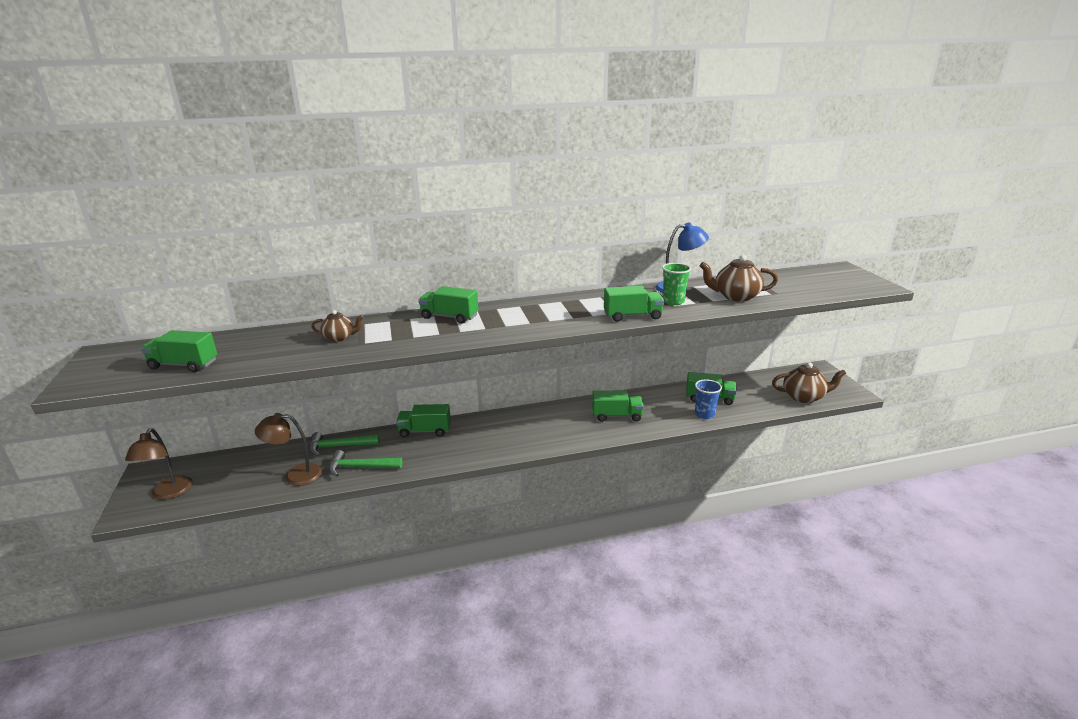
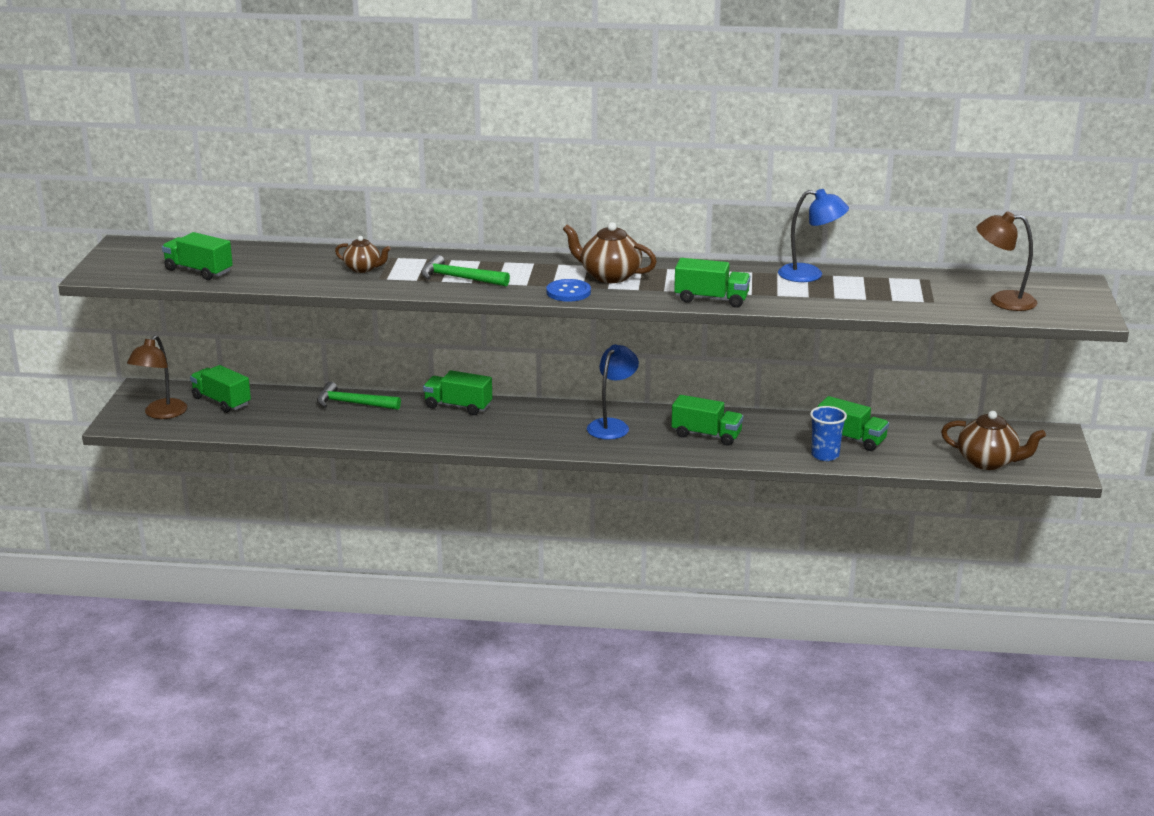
camera: 20 degrees right, 0 degrees up
brown lamp [255,413,323,486] -> brown lamp moved to [976,211,1037,311]
green hammer [329,450,402,477] -> green hammer moved to [421,255,510,286]
green truck [419,286,479,324] -> green truck moved to [190,365,251,413]
green cup [662,263,691,305] -> none
brown teapot [700,255,778,302] -> brown teapot moved to [563,222,657,283]
none -> blue button [547,279,591,302]
none -> blue lamp [587,344,639,440]

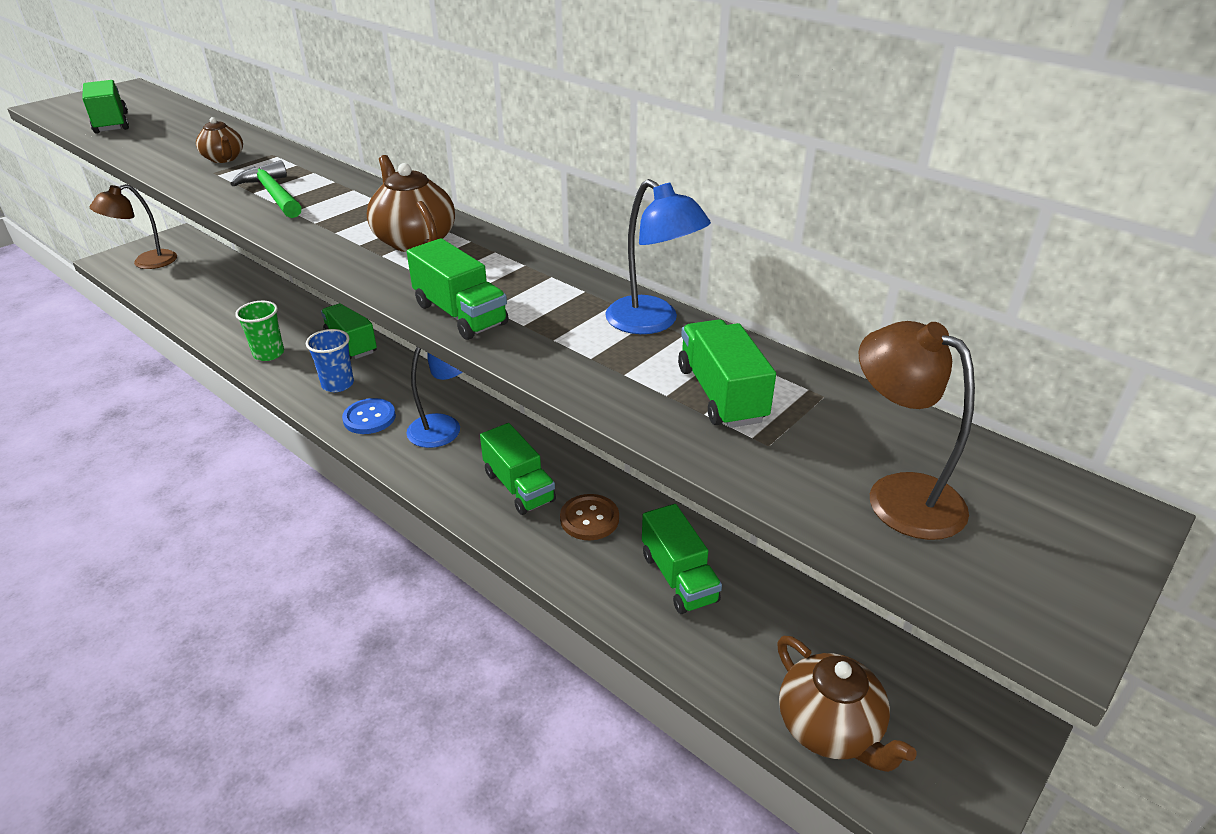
camera: 35 degrees right, 10 degrees up
green truck [190,365,251,413] -> green truck moved to [678,319,776,428]
green hammer [317,382,401,410] -> none
blue button [547,279,591,302] -> blue button moved to [342,398,396,434]
blue cup [810,406,847,461] -> blue cup moved to [306,329,354,392]
none -> green cup [235,301,284,361]
none -> brown button [560,494,619,540]

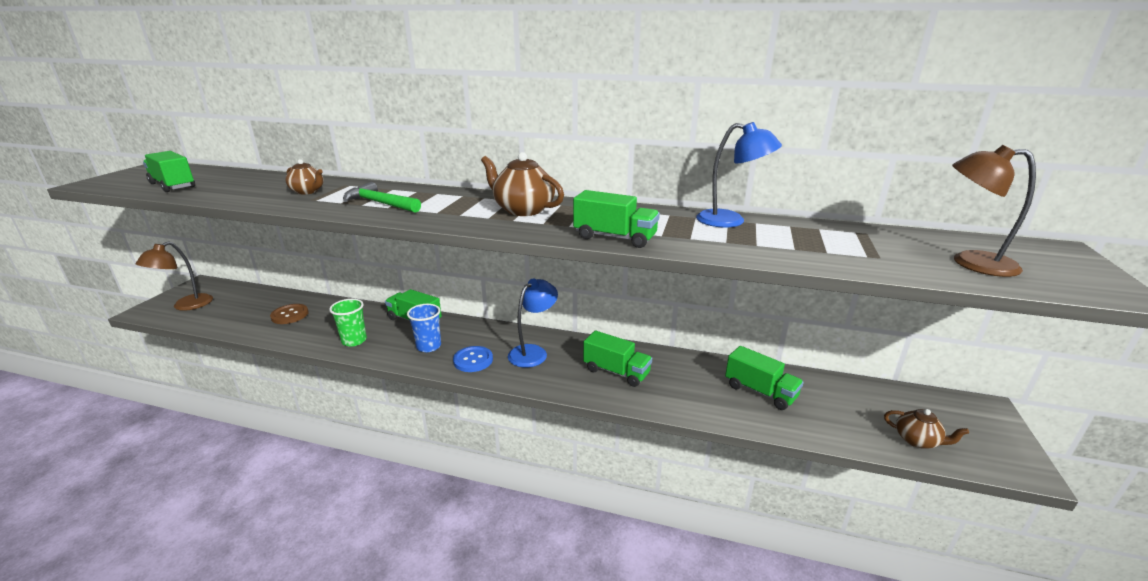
camera: 25 degrees left, 10 degrees down
brown button [560,494,619,540] -> brown button moved to [270,304,309,324]
green truck [678,319,776,428] -> none
brown teapot [777,636,917,772] -> brown teapot [884,409,969,448], size x0.62

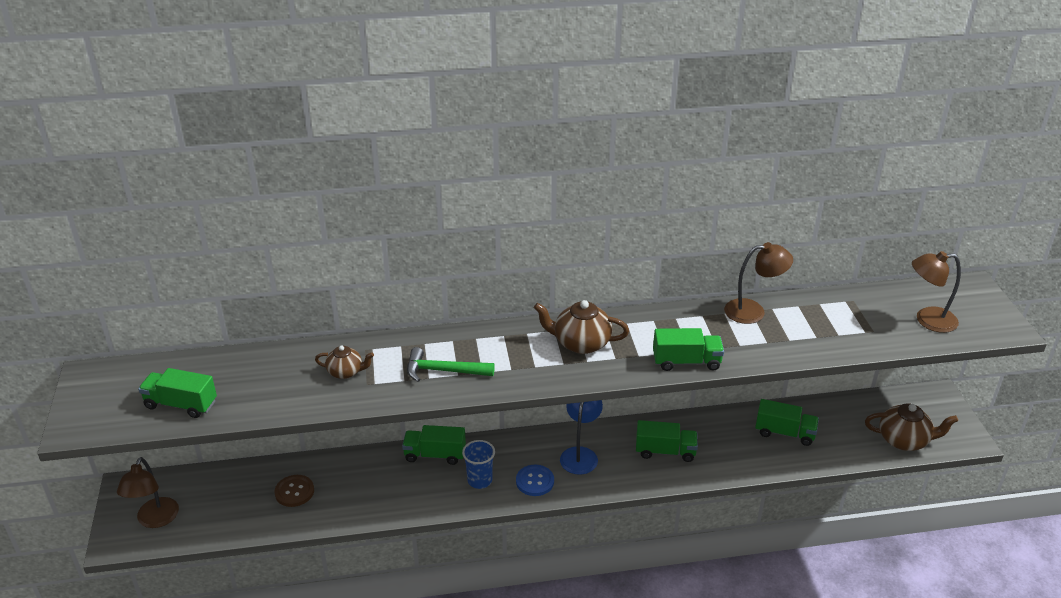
camera: 25 degrees left, 10 degrees up
green cup [329,299,367,347] -> none
blue lamp [696,122,782,228] -> brown lamp [724,242,793,324]
brown teapot [884,409,969,448] -> brown teapot [865,403,958,451], size x1.62

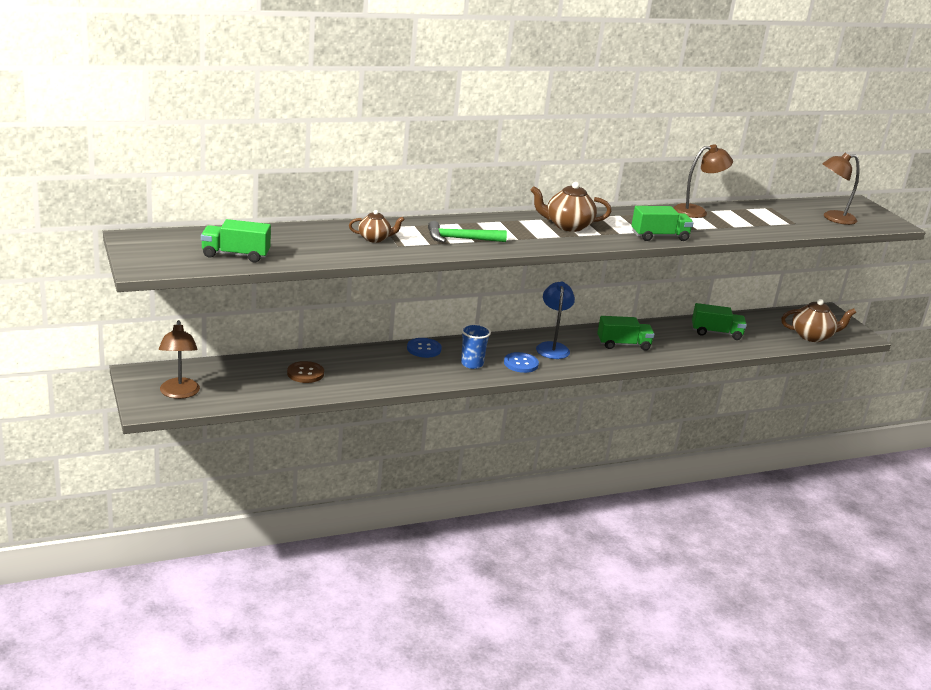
camera: 15 degrees left, 10 degrees down
green truck [402,425,466,465] -> blue button [407,338,442,358]

